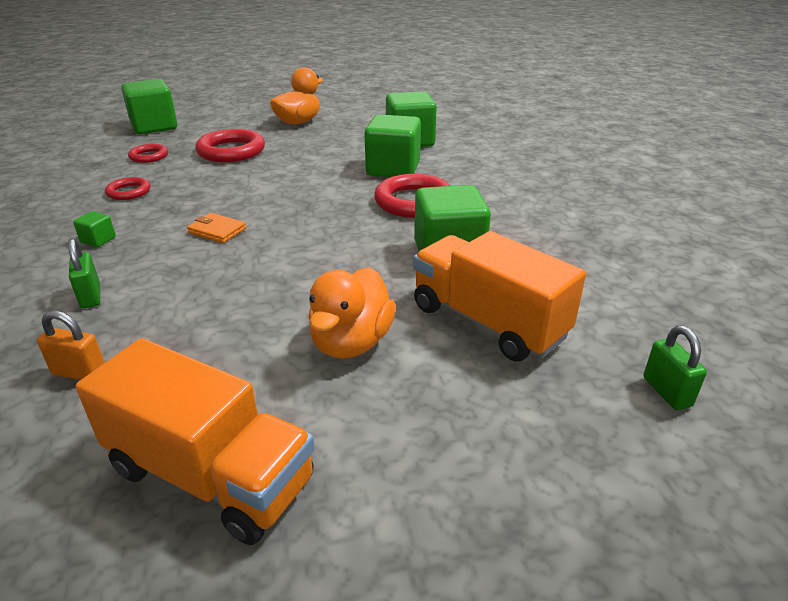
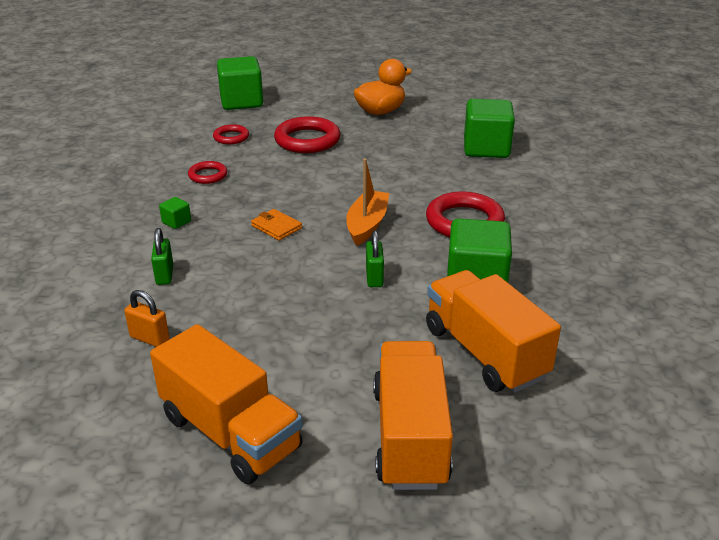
camera: 15 degrees right, 0 degrees up
orange duck [308,267,396,359] -> none
green cube [364,114,421,177] -> none
green padlock [643,325,707,410] -> green padlock moved to [366,230,384,287]
none -> orange boat [346,158,389,246]
none -> orange truck [373,341,453,490]

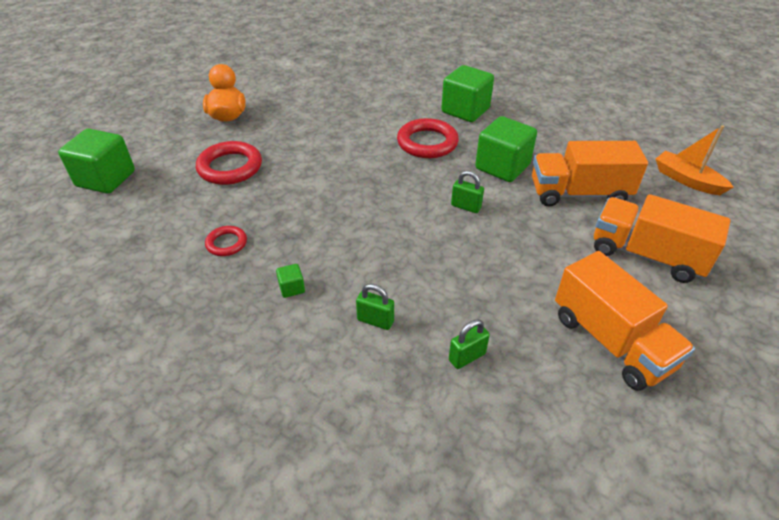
camera: 60 degrees left, 10 degrees up
orange padlock [124,290,169,347] -> green padlock [449,320,490,369]
orange truck [150,324,303,484] -> orange truck turned 75 degrees clockwise [555,251,695,391]
red ring [213,124,249,144] -> none
orange wallet [251,209,302,241] -> none
orange boat [346,158,389,246] -> orange boat moved to [656,125,734,195]
green cube [464,99,515,158] -> green cube moved to [441,65,494,122]

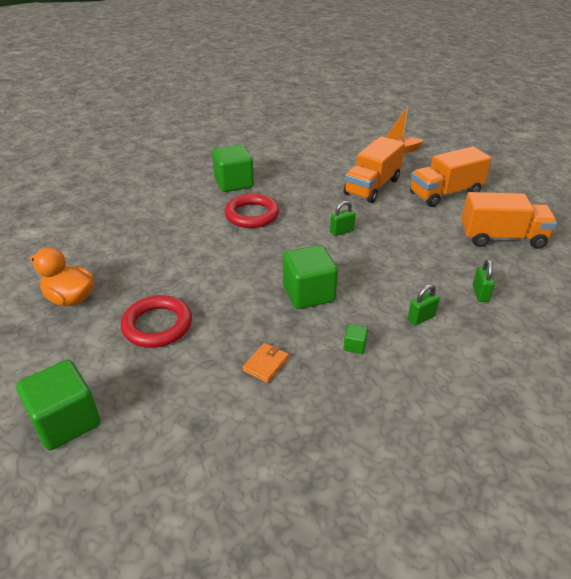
camera: 55 degrees left, 5 degrees down
red ring [205,226,247,256] -> orange wallet [242,343,289,383]
green cube [475,116,537,182] -> green cube moved to [283,245,338,309]

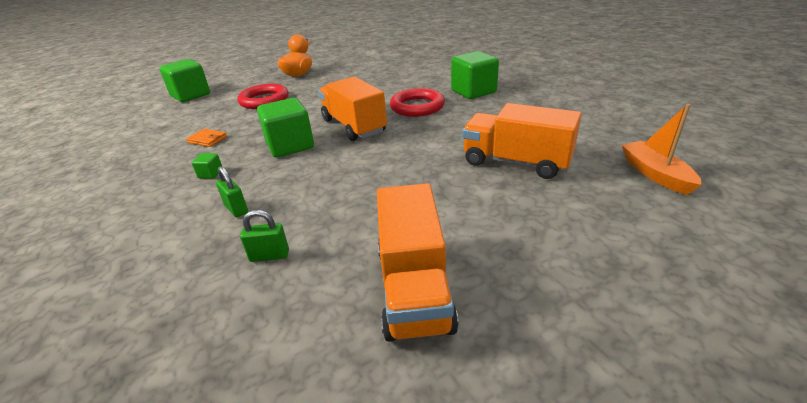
camera: 85 degrees right, 5 degrees down
green padlock [330,201,356,236] -> none
orange truck [410,146,492,207] -> orange truck moved to [318,77,387,141]

